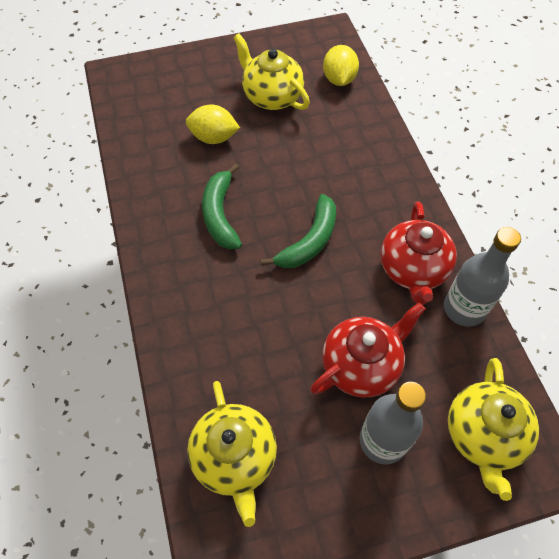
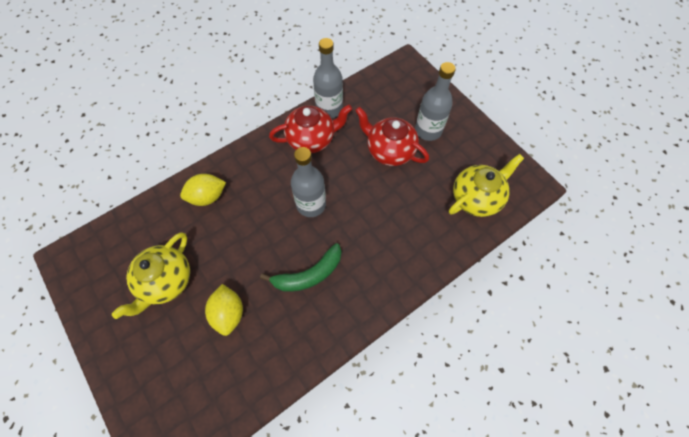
camera: 110 degrees left, 5 degrees up
green banana [261,194,336,268] -> grey bottle [291,147,326,217]
yellow lemon [323,45,359,86] -> yellow lemon moved to [180,174,226,206]
yellow teapot [448,358,539,501] -> none

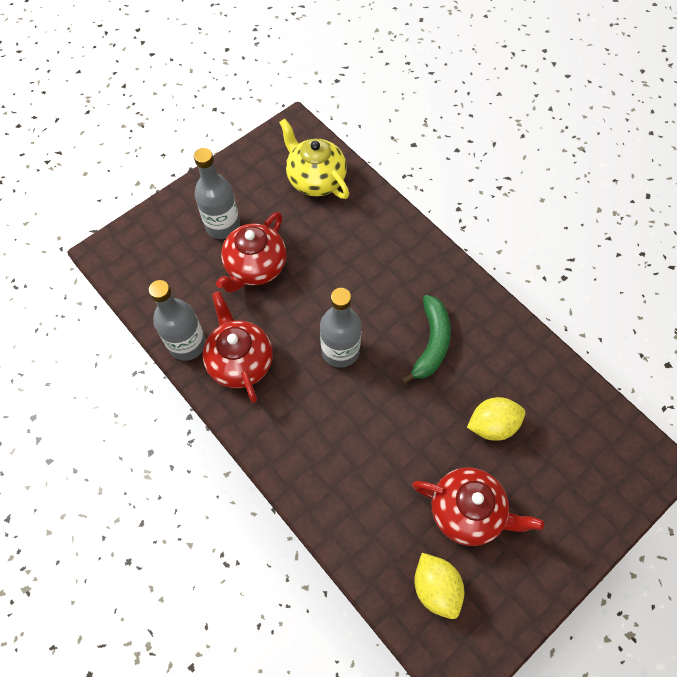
camera: 95 degrees left, 0 degrees up
yellow teapot [112,232,190,319] -> red teapot [412,467,544,546]
yellow lemon [180,174,226,206] -> yellow lemon moved to [414,553,464,619]
green banana [260,243,341,292] -> green banana turned 45 degrees clockwise [401,295,451,384]

